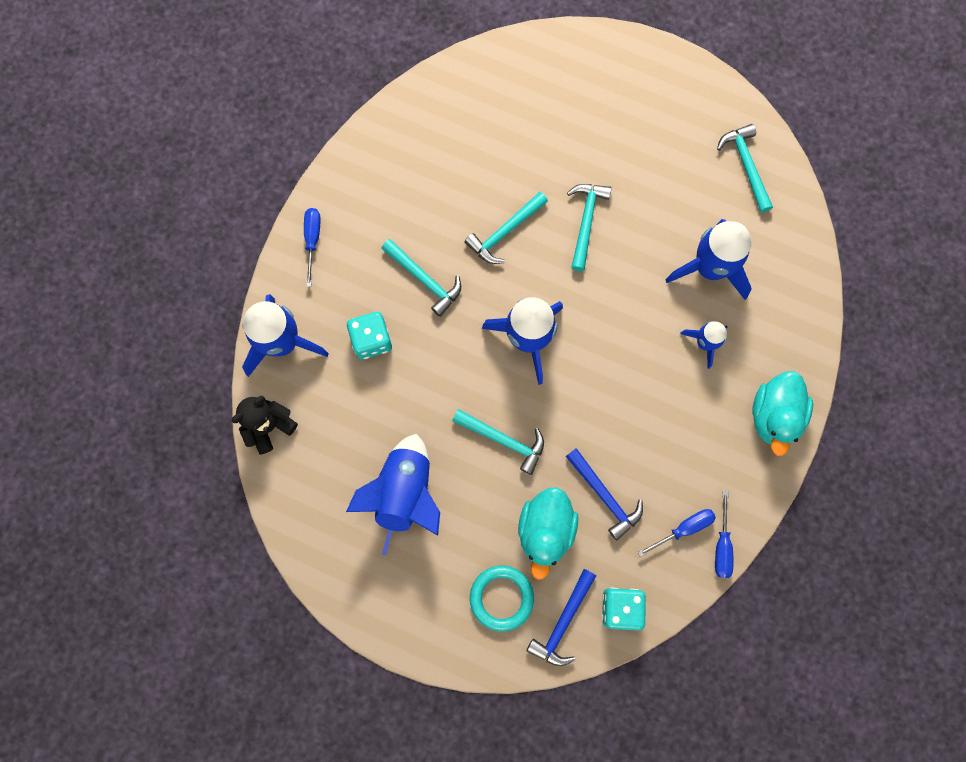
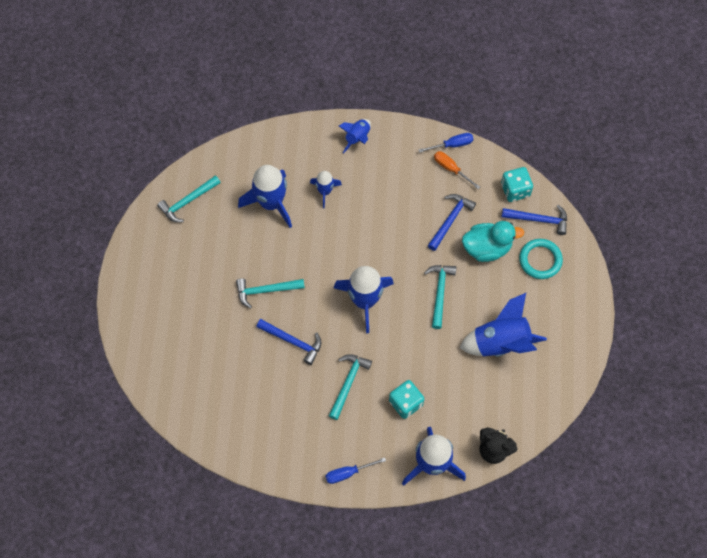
camera: 110 degrees left, 10 degrees down
turquoise hammer [464,192,548,264] -> blue hammer [256,319,321,365]
blue screwdriver [638,509,716,557] -> orange screwdriver [434,151,480,189]
turquoise duck [753,371,813,456] -> blue rocket [339,119,371,153]

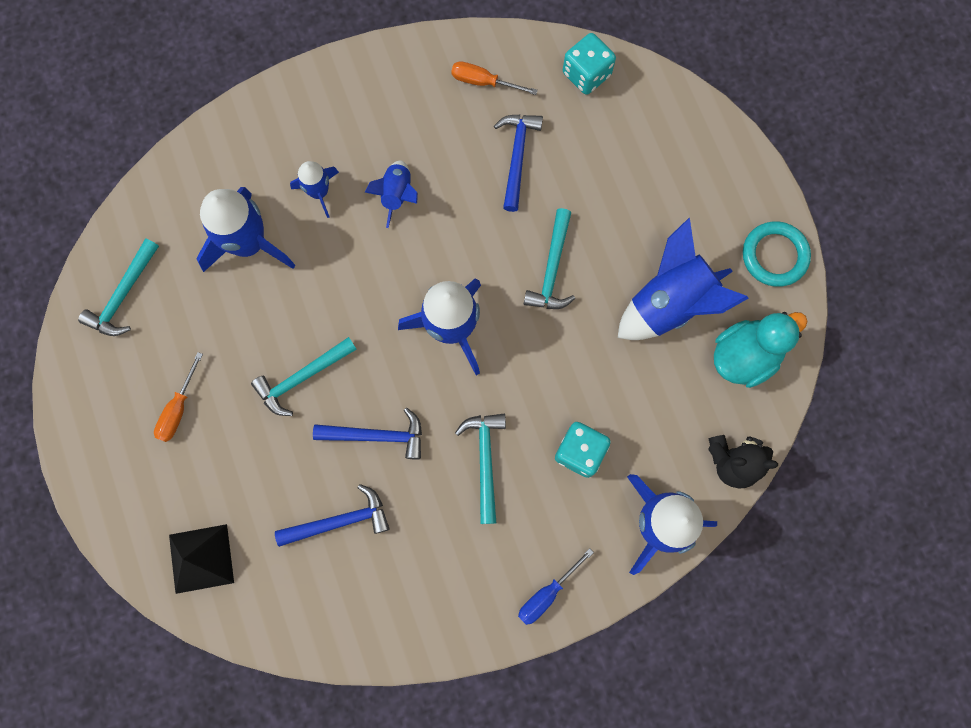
camera: 25 degrees left, 10 degrees up
blue rocket [339,119,371,153] -> blue rocket moved to [365,161,418,228]
blue screwdriver [418,133,473,153] -> none
turquoise hammer [424,265,456,329] -> turquoise hammer turned 150 degrees counterclockwise [524,208,575,309]
turquoise duck [462,221,524,262] -> turquoise duck moved to [714,312,808,388]
blue hammer [501,205,567,235] -> blue hammer moved to [275,484,390,547]
turquoise ring [519,239,563,279] -> turquoise ring moved to [743,221,811,287]
none -> orange screwdriver [154,352,203,442]
none -> black pyramid [169,524,234,594]

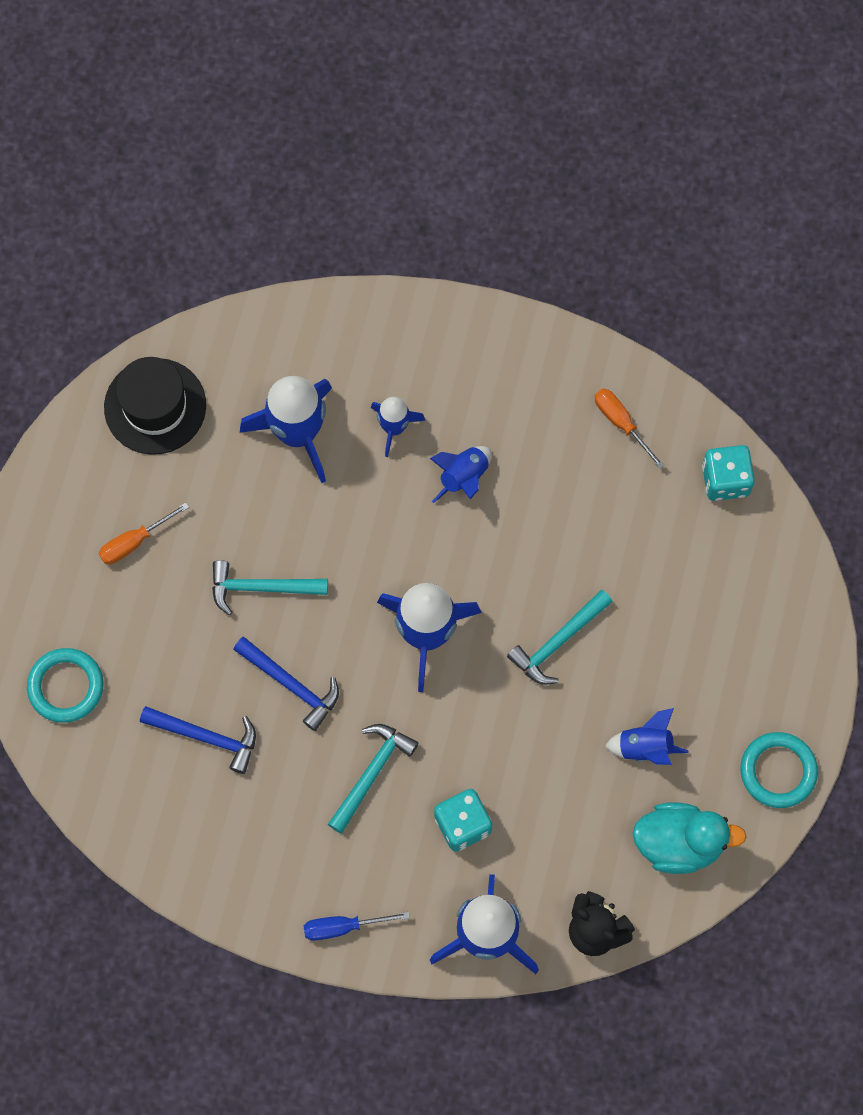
camera: 35 degrees right, 5 degrees down
turquoise hammer [78,238,159,336] -> black hat [104,357,206,455]
black pyramid [169,524,234,594] -> turquoise ring [27,648,103,723]
blue hammer [494,115,543,212] -> none
blue rocket [618,218,749,340] -> blue rocket [605,708,689,765], size x0.55

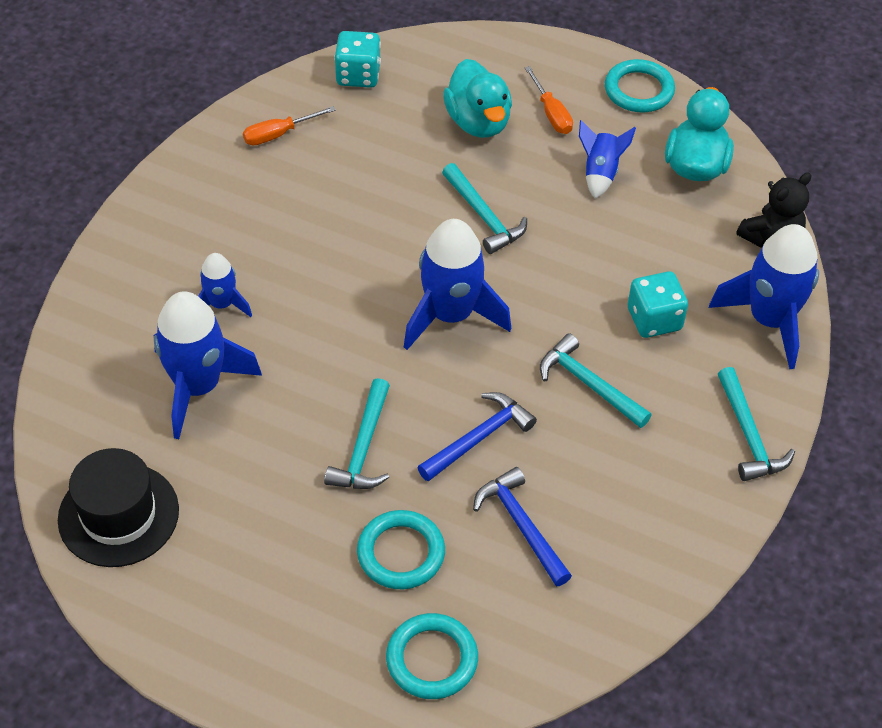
camera: 80 degrees left, 20 degrees down
orange screwdriver [99,503,189,564] -> orange screwdriver moved to [525,66,573,134]
blue hammer [140,706,256,774] -> blue hammer turned 60 degrees counterclockwise [473,467,572,586]
blue screwdriver [304,912,410,941] -> turquoise hammer [718,367,795,481]
blue rocket [430,446,492,503] -> none
none -> turquoise ring [357,510,445,589]
none -> turquoise duck [443,59,512,138]

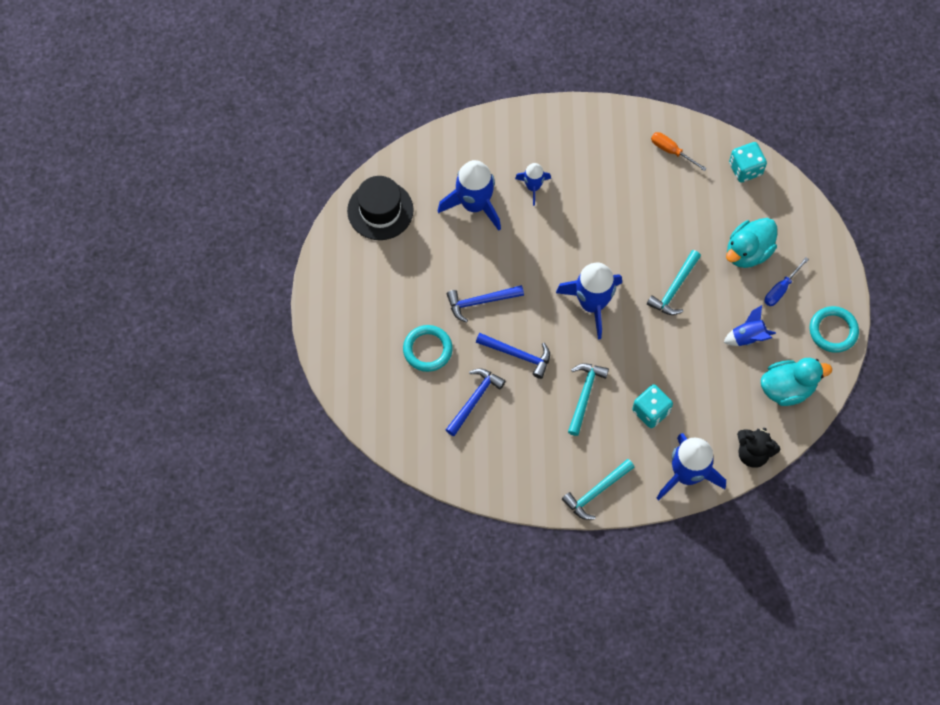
camera: 65 degrees right, 15 degrees up
turquoise hammer [324,378,390,489] -> blue hammer [447,285,524,323]
turquoise ring [386,613,478,699] -> none
orange screwdriver [525,66,573,134] -> blue screwdriver [765,257,809,306]

